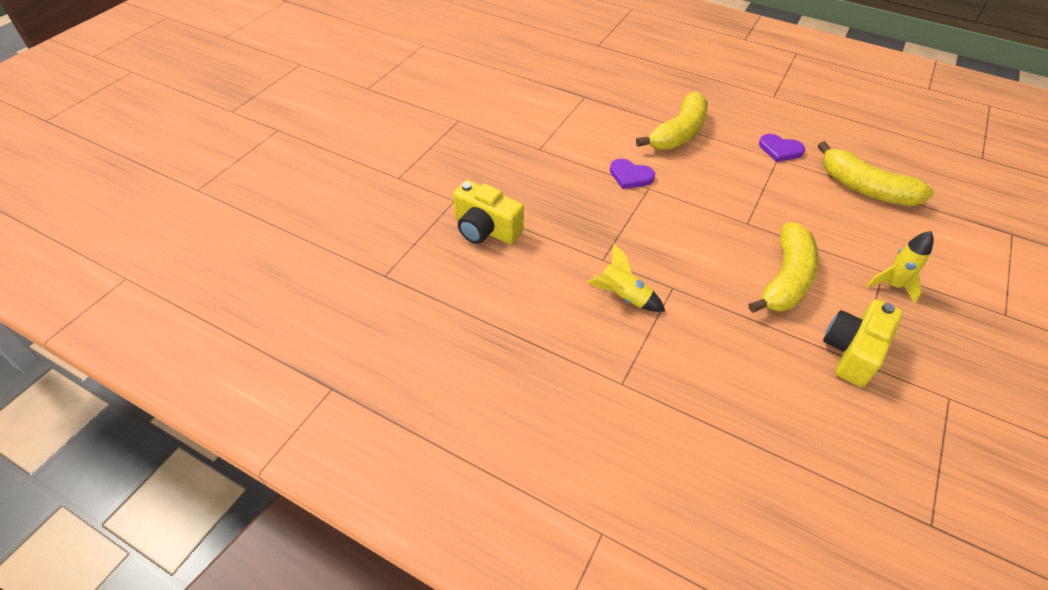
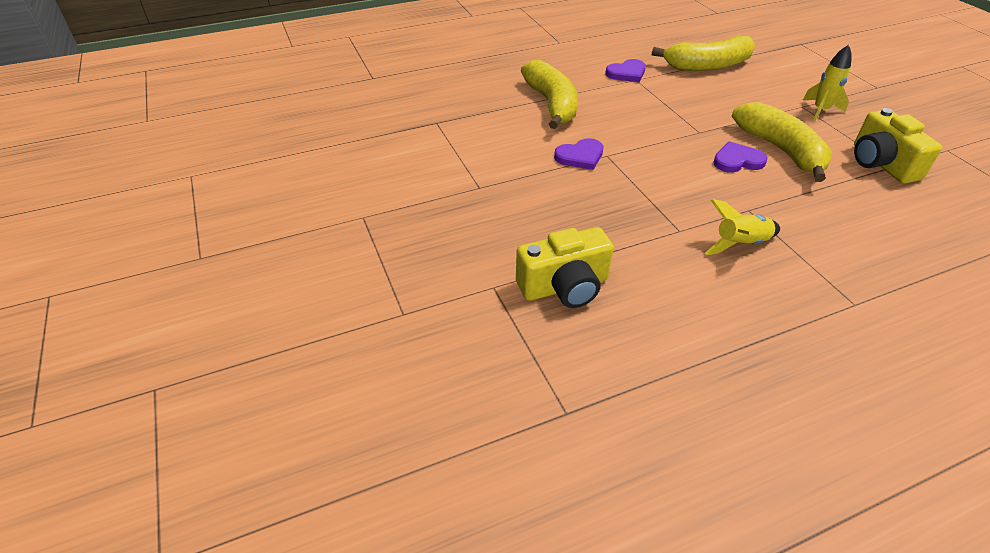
camera: 50 degrees left, 5 degrees down
none -> purple heart [713,141,767,173]

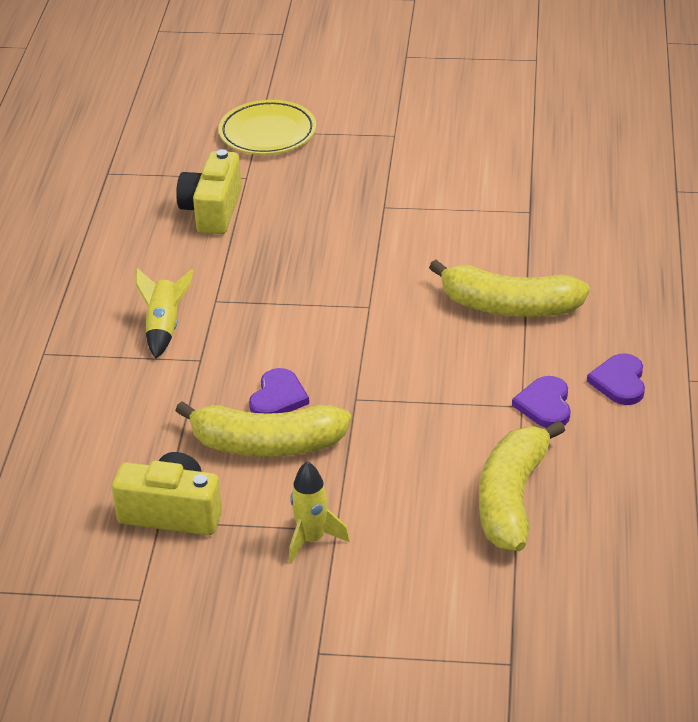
camera: 120 degrees right, 5 degrees down
purple heart [554,138,604,170] -> purple heart moved to [587,353,645,405]
none -> yellow plate [218,100,316,155]

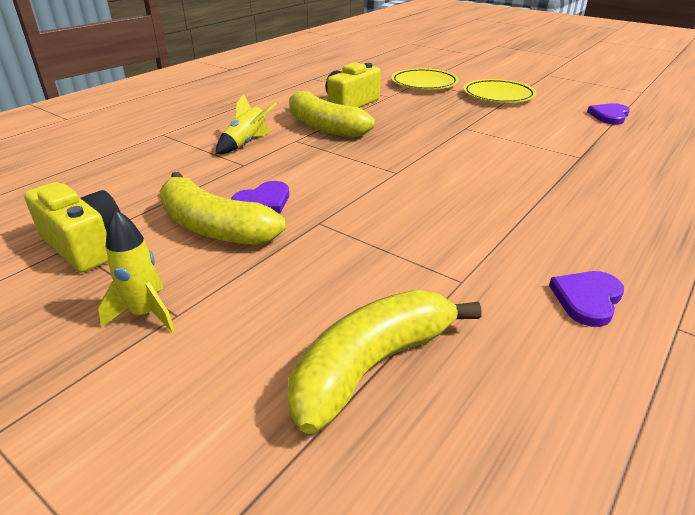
camera: 30 degrees right, 5 degrees down
yellow banana [429,260,590,317] -> yellow banana moved to [289,90,375,138]
purple heart [512,376,571,428] -> purple heart moved to [587,103,630,125]
none -> yellow plate [463,79,536,103]

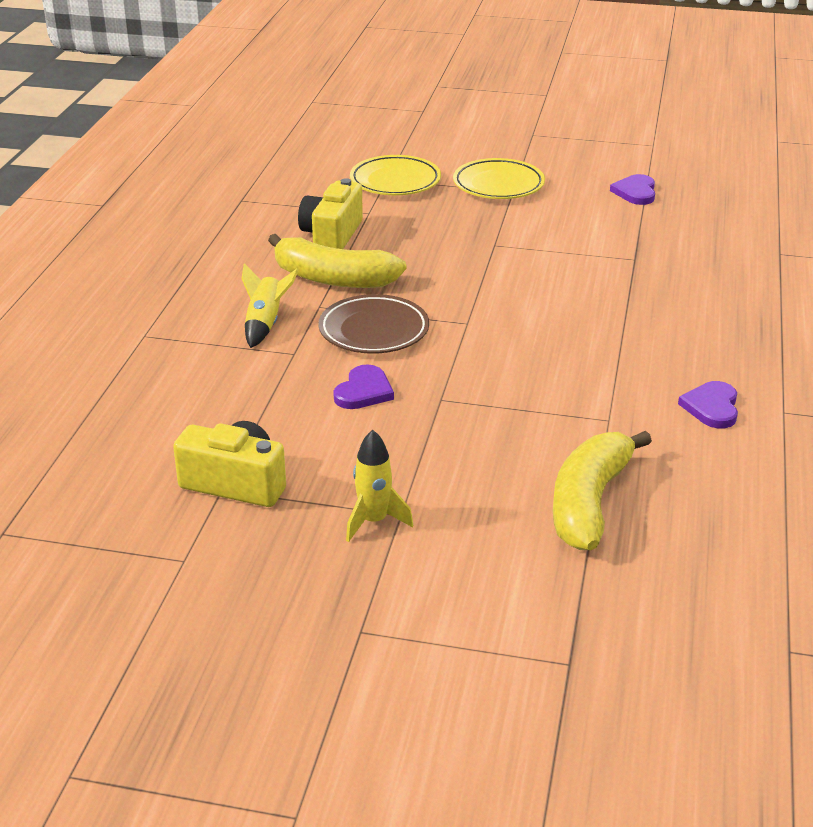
camera: 25 degrees left, 0 degrees up
yellow banana [159,172,286,245] -> none
none -> brown plate [319,294,429,354]

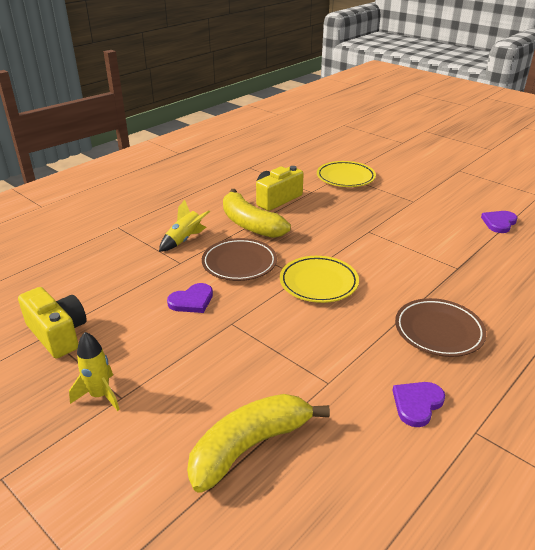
camera: 30 degrees right, 0 degrees up
yellow plate [453,158,545,199] -> yellow plate moved to [280,256,359,303]
none -> brown plate [395,298,487,357]

